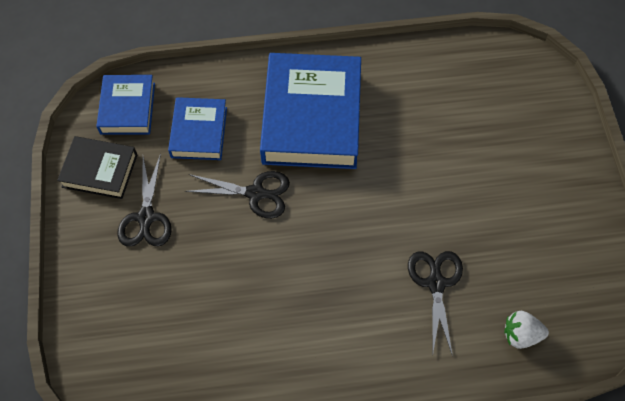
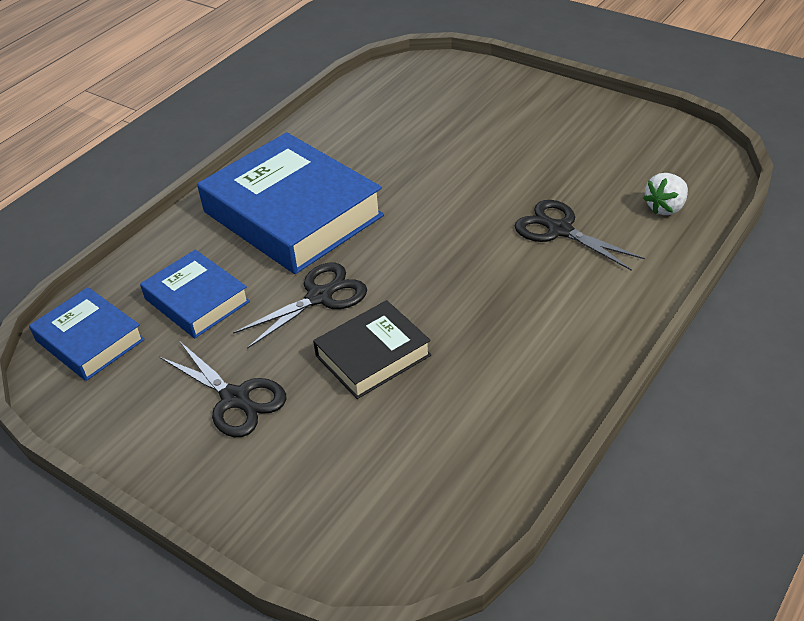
camera: 45 degrees left, 20 degrees down
black book [57,136,137,199] -> black book moved to [313,300,431,399]

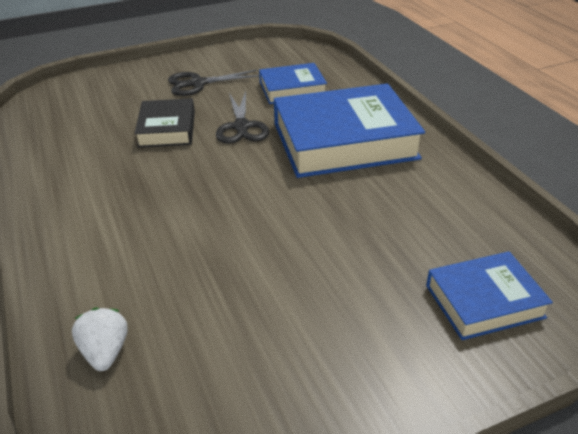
camera: 120 degrees right, 5 degrees down
blue book [29,287,145,381] -> blue book moved to [426,251,553,340]
black scissors [515,200,645,271] -> none

